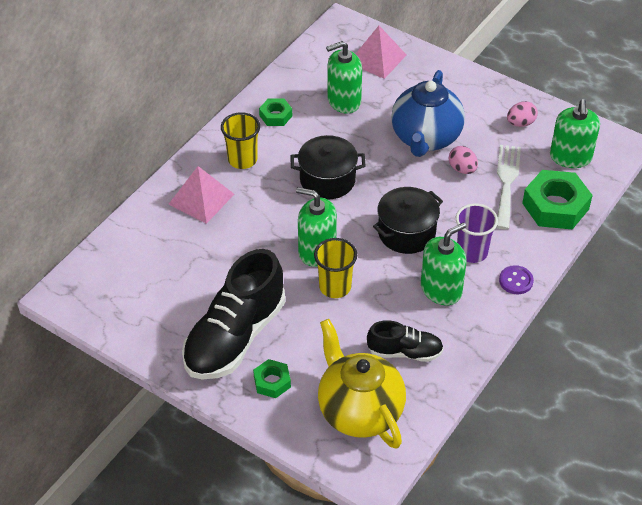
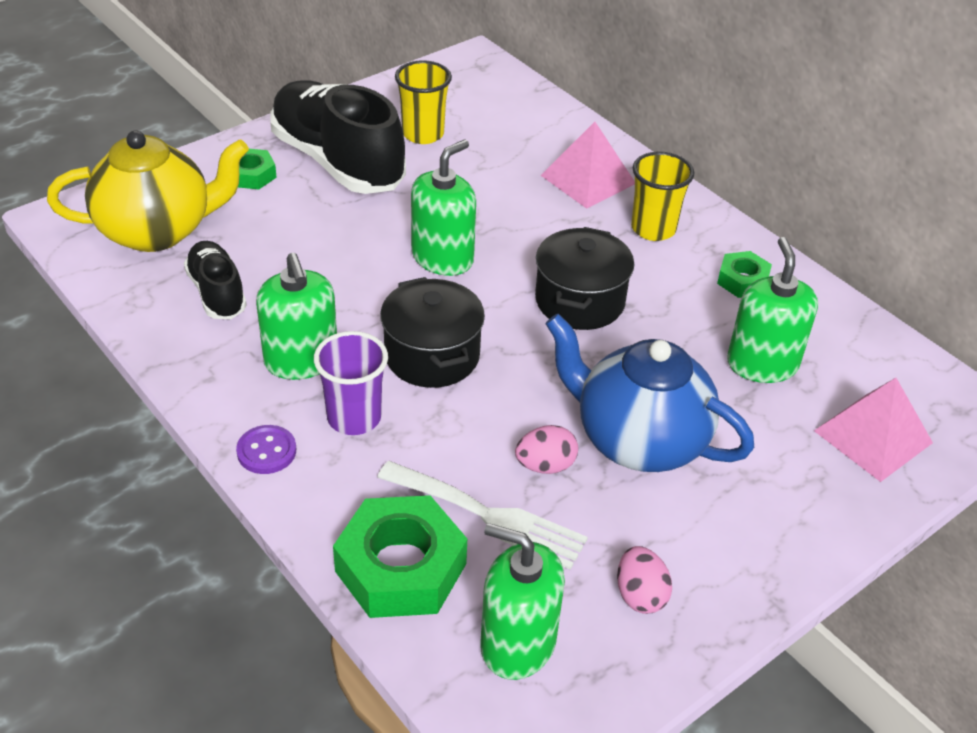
camera: 105 degrees right, 5 degrees down
yellow cup [314,238,357,298] -> yellow cup moved to [395,60,452,144]
black shoe [367,320,444,362] -> black shoe turned 135 degrees clockwise [184,241,247,319]

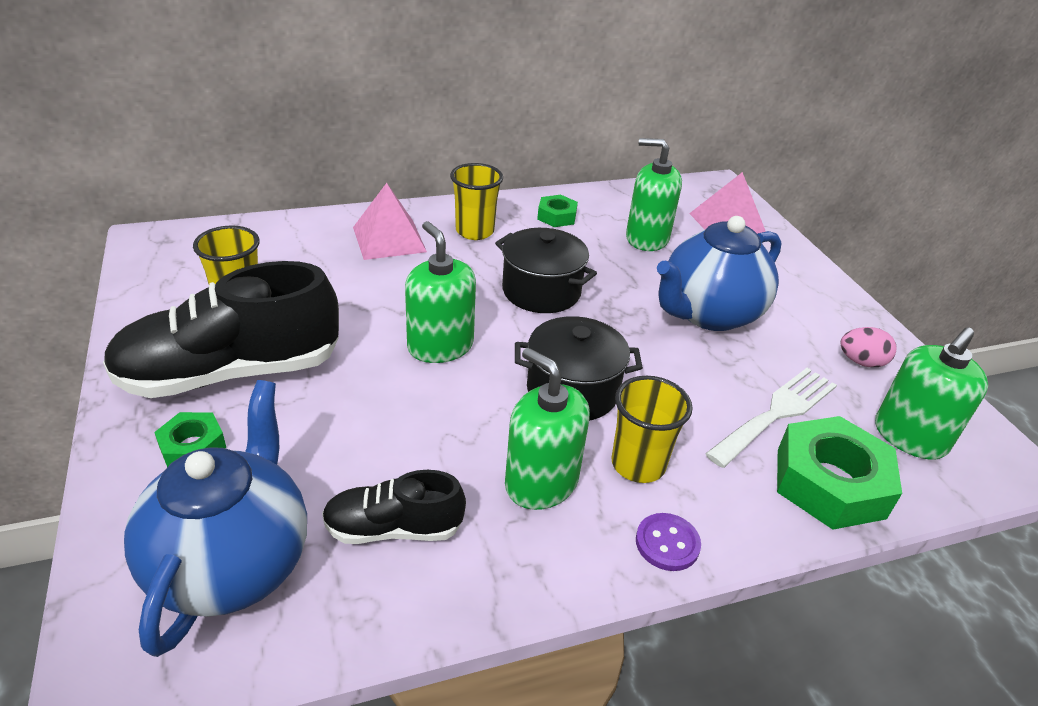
camera: 70 degrees left, 5 degrees down
yellow teapot [47,130,249,252] -> blue teapot [124,380,307,657]
green soap dispenser [256,253,337,380] -> green soap dispenser turned 135 degrees counterclockwise [505,348,590,510]
purple cup [314,331,388,435] -> yellow cup [612,376,693,483]
pink egg [515,425,578,474] -> none

